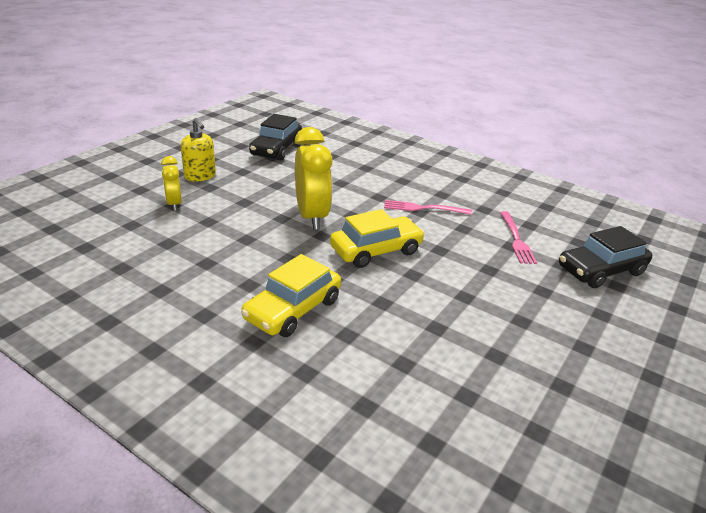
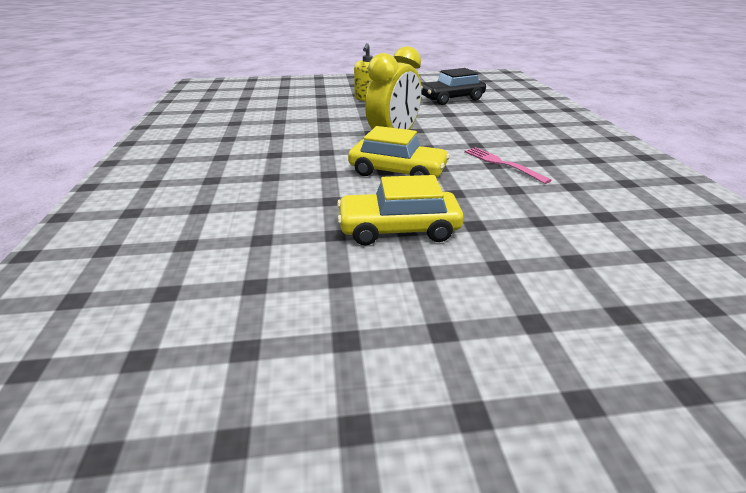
camera: 50 degrees right, 0 degrees up
yellow clock [161,156,182,211] -> none
yellow car [241,254,341,337] -> yellow car moved to [337,175,464,245]
pink fork [500,211,537,264] -> none
black car [559,226,652,288] -> none

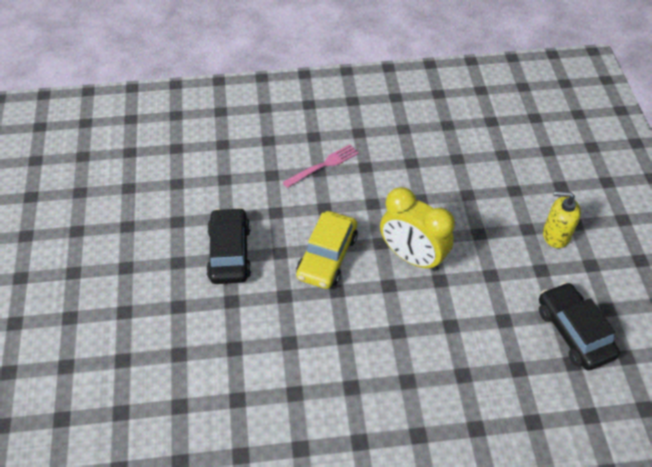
camera: 90 degrees right, 20 degrees up
yellow car [337,175,464,245] -> black car [206,207,251,284]
pink fork [464,147,552,184] -> pink fork moved to [283,144,359,188]

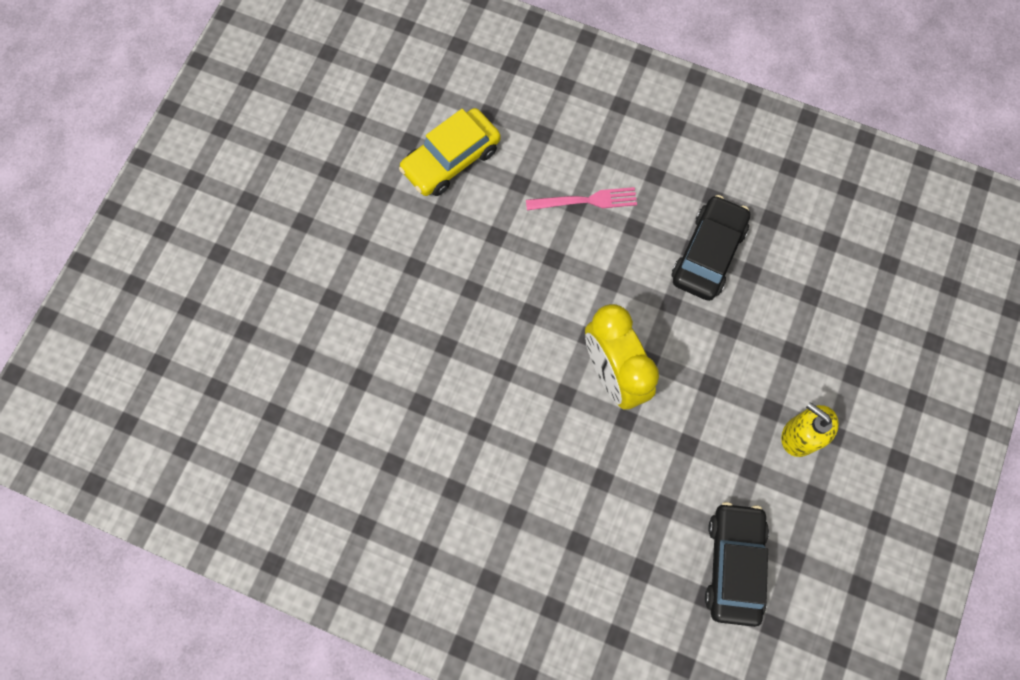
camera: 30 degrees right, 20 degrees up
black car [206,207,251,284] -> black car moved to [672,195,750,301]
yellow car [296,211,358,289] -> yellow car moved to [399,108,501,196]

